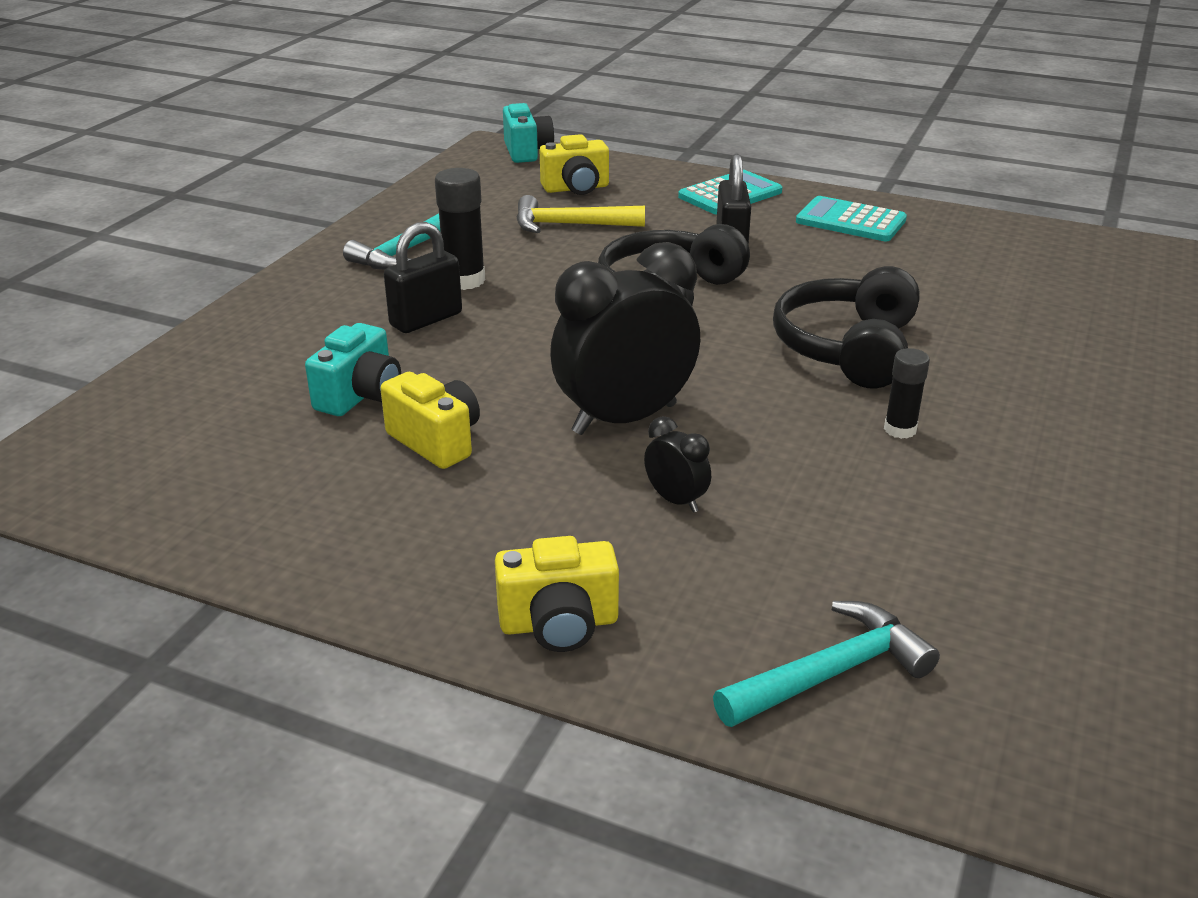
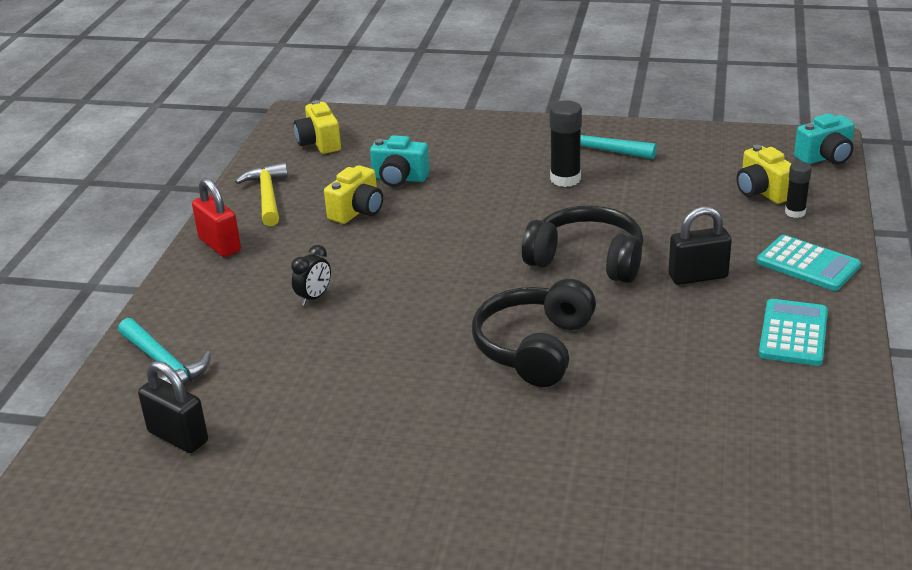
camera: 80 degrees right, 0 degrees up
black padlock [384,222,462,333] -> black padlock moved to [138,361,208,453]
yellow camera [495,536,619,652] -> yellow camera moved to [294,100,341,154]
yellow hammer [516,195,645,233] -> yellow hammer moved to [235,162,288,226]
black clock [550,242,700,435] -> none
black headphones [773,266,920,389] -> black headphones turned 75 degrees counterclockwise [472,279,596,387]
black glue stick [884,348,930,439] -> black glue stick moved to [785,161,812,218]
none -> red padlock [192,178,241,257]

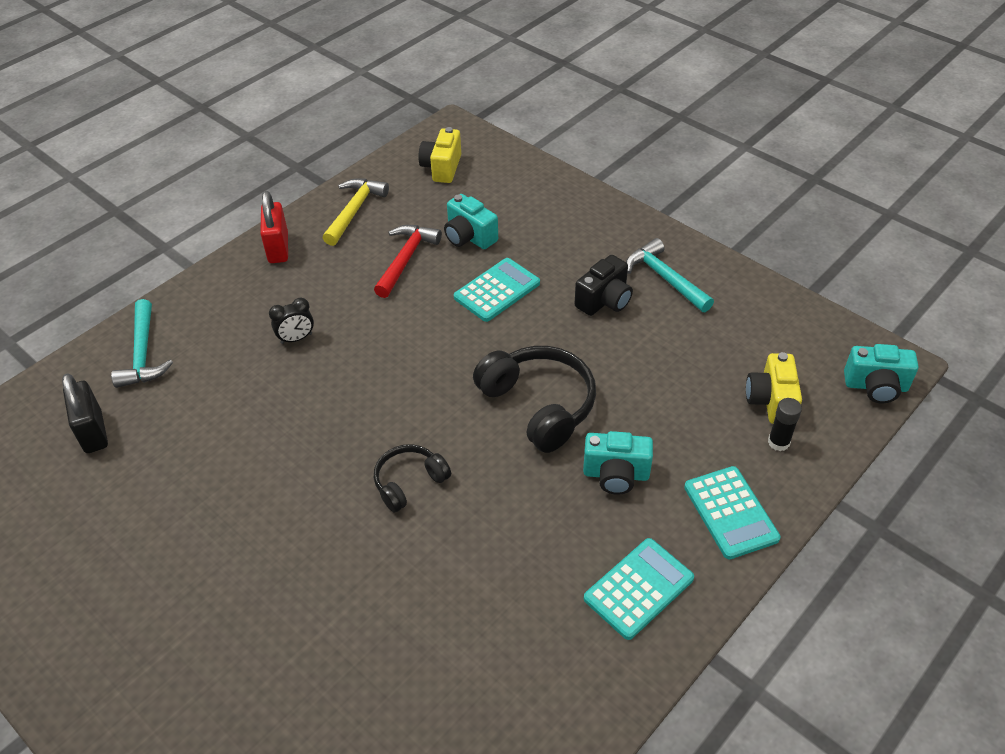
camera: 30 degrees right, 15 degrees up
yellow camera [324,165,383,224] -> red hammer [374,225,442,298]
black headphones [472,279,596,387] -> black headphones [374,444,451,512], size x0.59
black glue stick [549,100,582,187] -> black camera [575,255,633,316]
black padlock [669,206,732,285] -> turquoise camera [583,431,653,495]
none -> turquoise calculator [454,258,540,322]

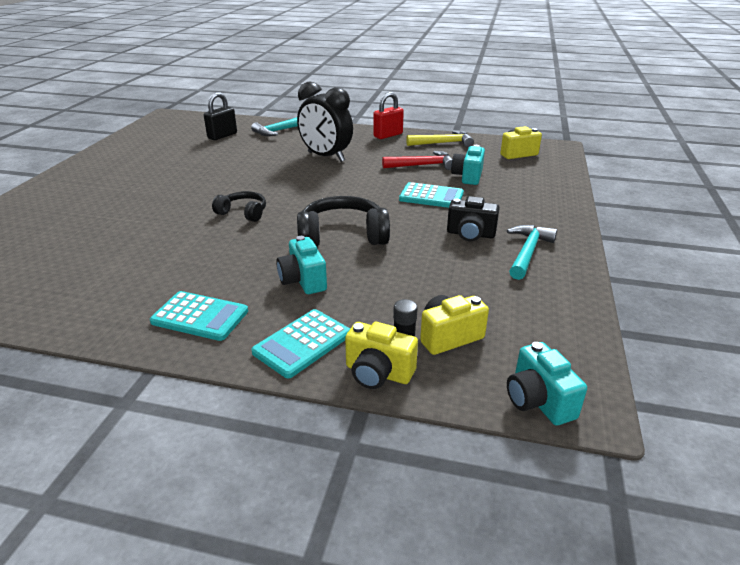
camera: 60 degrees right, 15 degrees down
black clock [269,298,314,344] -> black clock [297,81,353,162], size x2.26
black headphones [473,346,596,453] -> black headphones turned 120 degrees counterclockwise [297,196,390,247]
none -> yellow camera [345,322,418,389]

